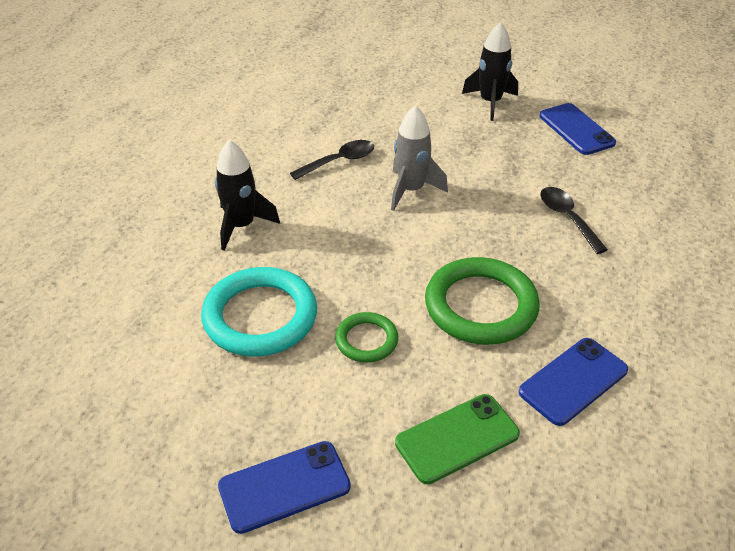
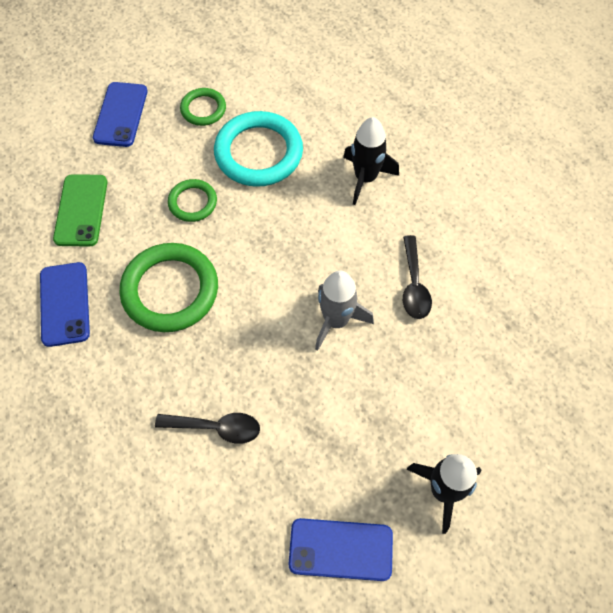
camera: 120 degrees right, 20 degrees up
none -> green ring [180,88,226,126]

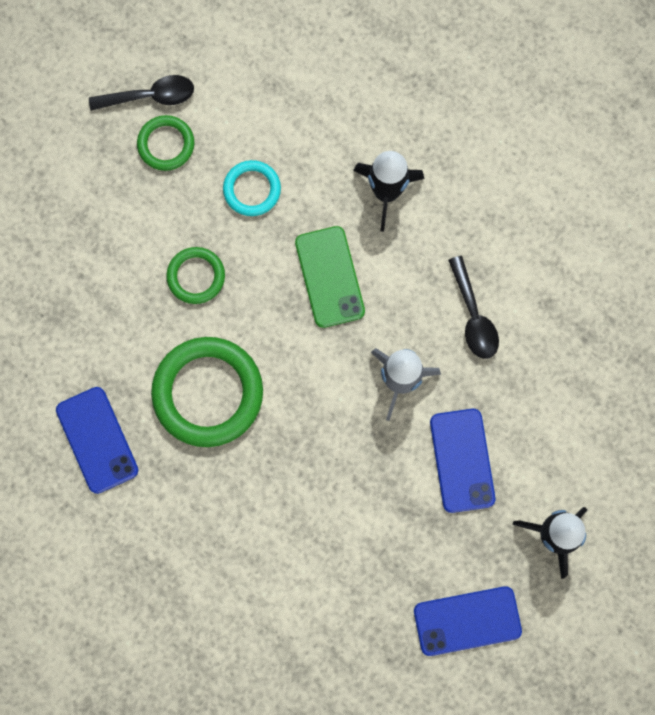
camera: 15 degrees left, 15 degrees up
green phone [53,174,107,247] -> green phone moved to [295,226,365,328]
blue phone [93,82,148,147] -> blue phone moved to [430,409,495,513]
black spoon [155,413,260,444] -> black spoon moved to [89,75,194,111]
turquoise ring [214,111,303,187] -> turquoise ring [223,160,281,216], size x0.53

